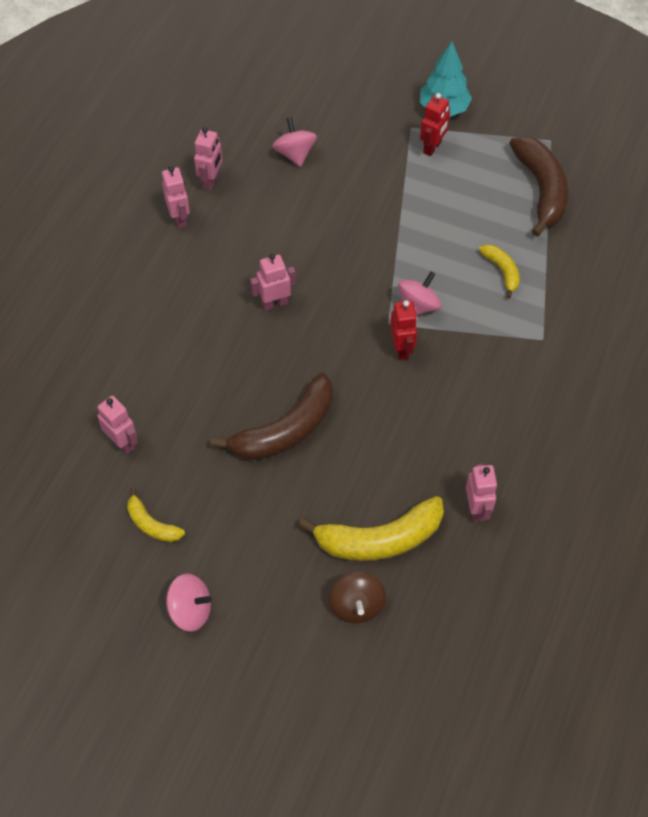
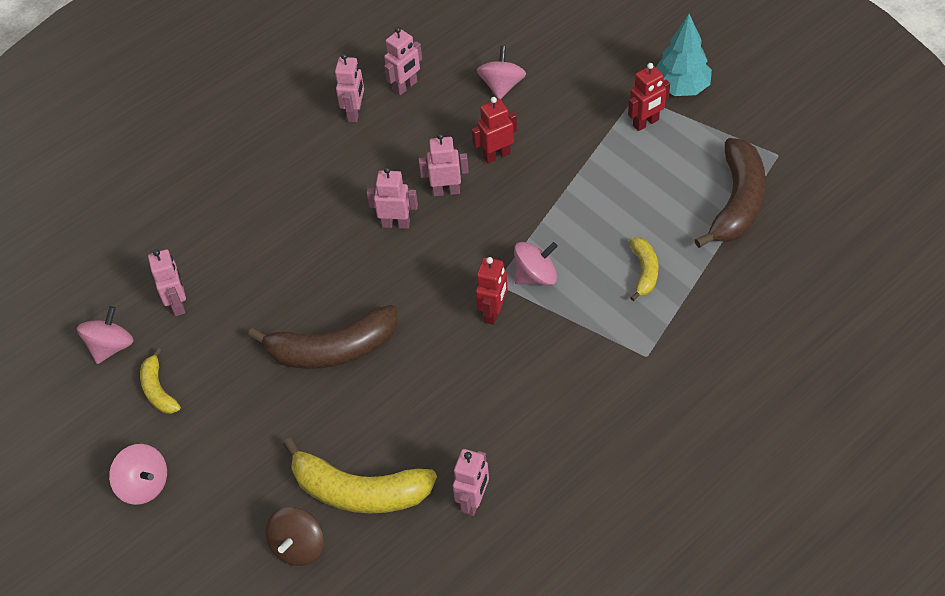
camera: 30 degrees right, 5 degrees down
none -> pink spinning top [77,306,134,364]
none -> pink robot [419,133,469,196]
none -> red robot [472,97,517,164]

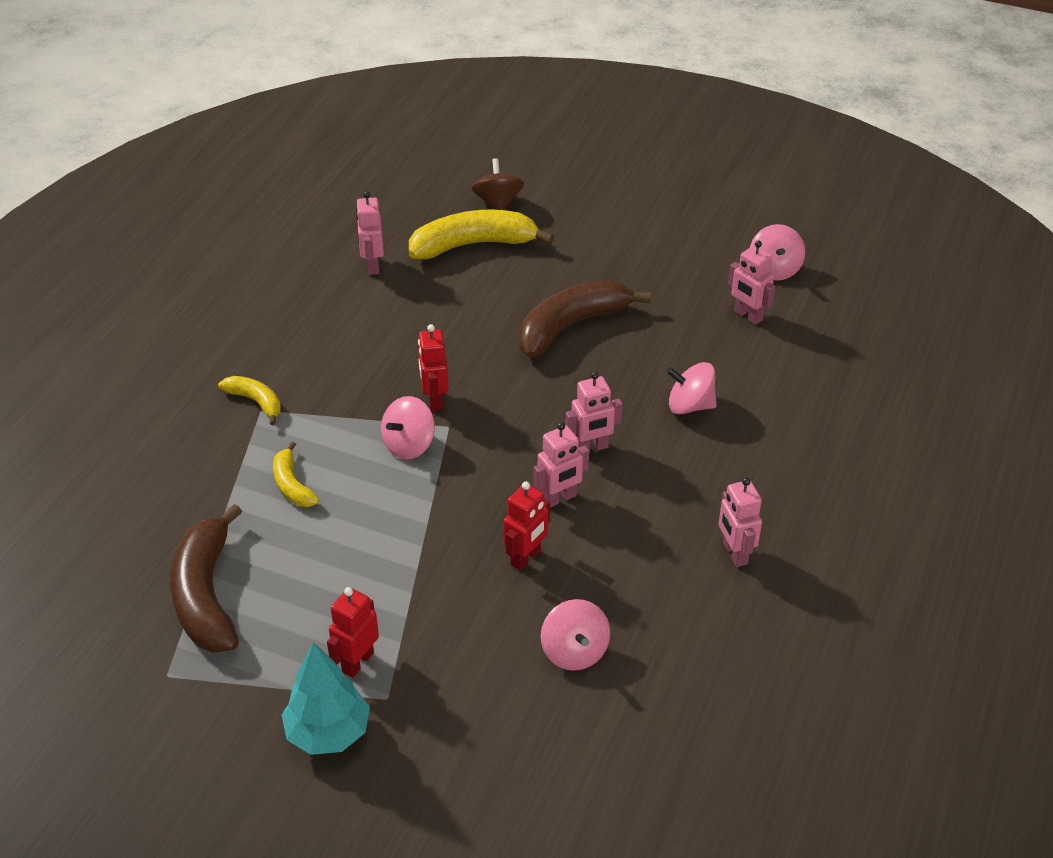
camera: 150 degrees right, 10 degrees down
pink spinning top [109,444,167,505] -> pink spinning top moved to [667,362,717,414]
yellow banana [140,348,181,414] -> yellow banana moved to [218,376,281,425]
pink robot [384,27,422,95] -> none

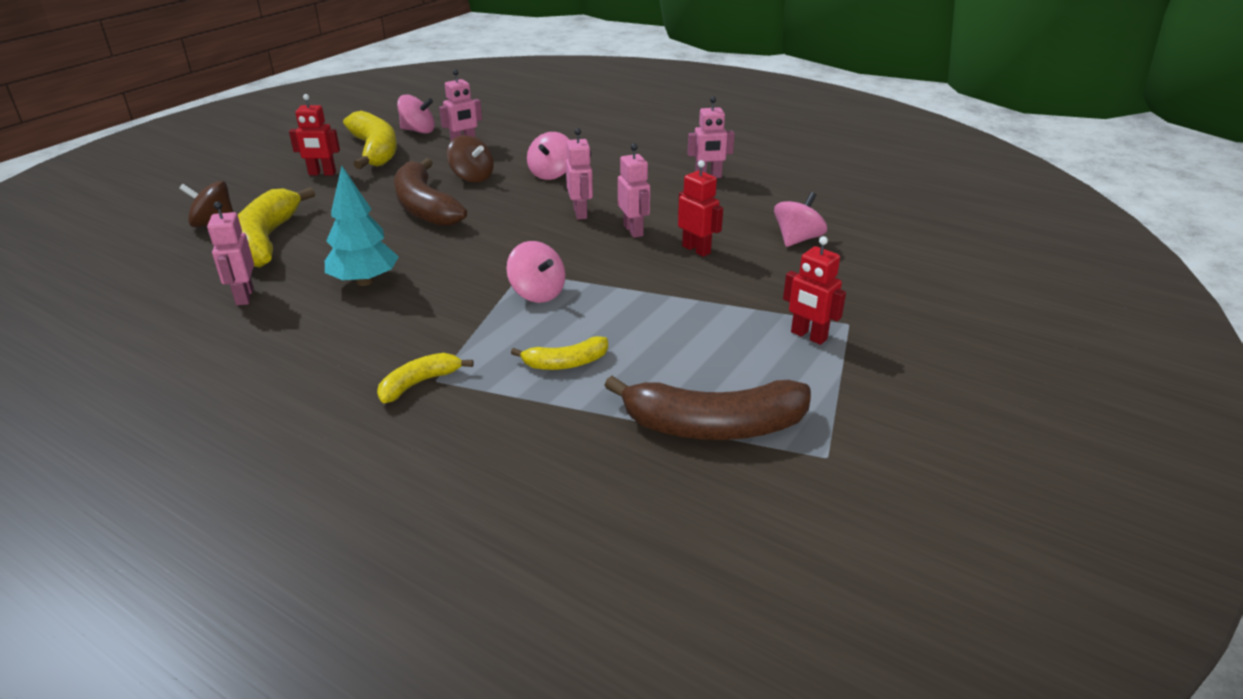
camera: 80 degrees left, 10 degrees down
turquoise tree [282,642,370,755] -> turquoise tree moved to [325,166,398,286]
pink robot [356,191,384,275] -> pink robot turned 75 degrees clockwise [207,201,254,305]
red robot [418,324,449,411] -> red robot moved to [289,94,340,176]
pink spinning top [541,599,610,671] -> pink spinning top turned 45 degrees counterclockwise [774,192,827,247]
none -> yellow banana [343,111,397,169]
none -> brown spinning top [447,135,494,182]

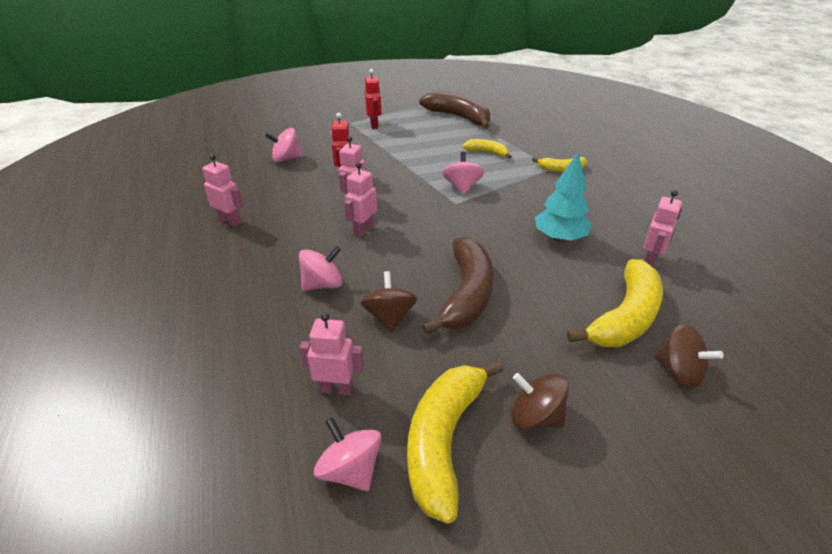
camera: 140 degrees left, 5 degrees up
red robot [289,94,340,176] -> brown spinning top [511,373,569,429]

